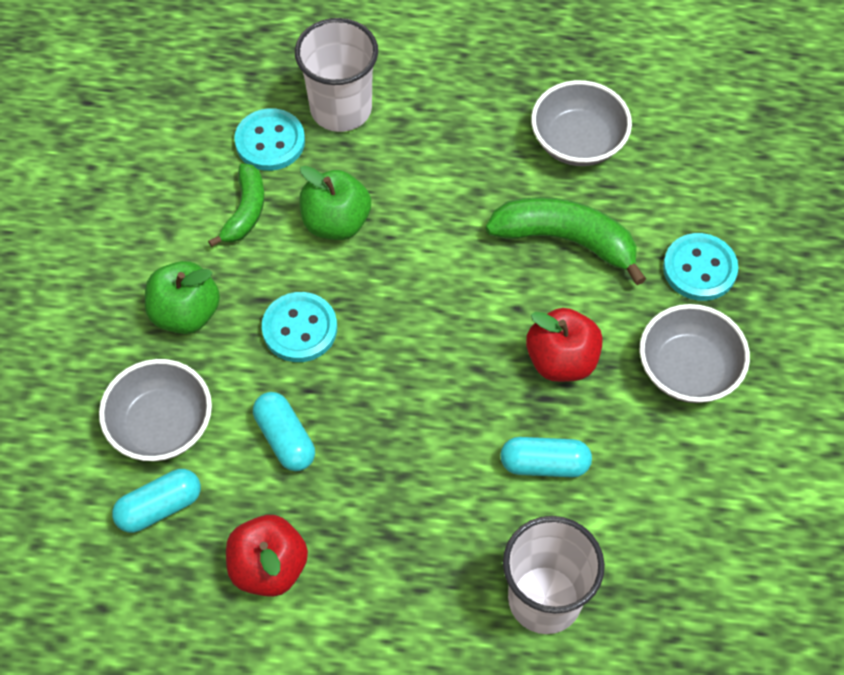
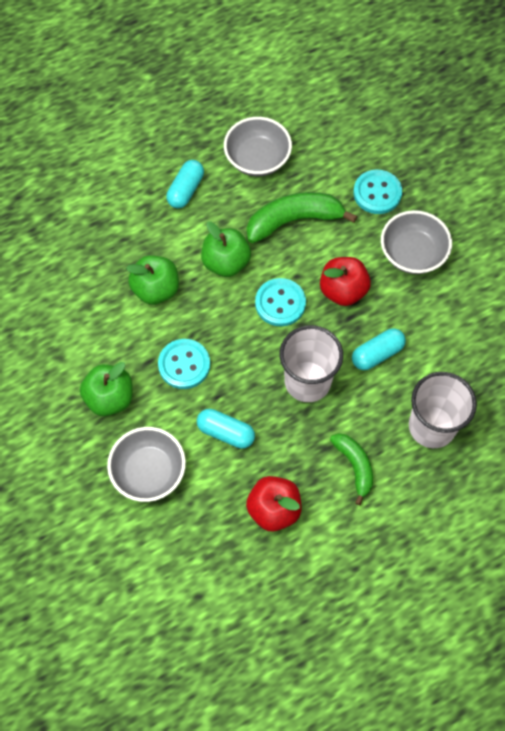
camera: 35 degrees left, 5 degrees up
turquoise capsule [112,469,201,533] -> turquoise capsule moved to [166,160,204,208]
green banana [208,163,264,247] -> green banana moved to [330,433,373,505]
turquoise button [234,108,305,171] -> turquoise button moved to [255,278,306,326]
white cup [295,18,378,132] -> white cup moved to [280,325,343,402]
none -> green apple [201,221,251,277]

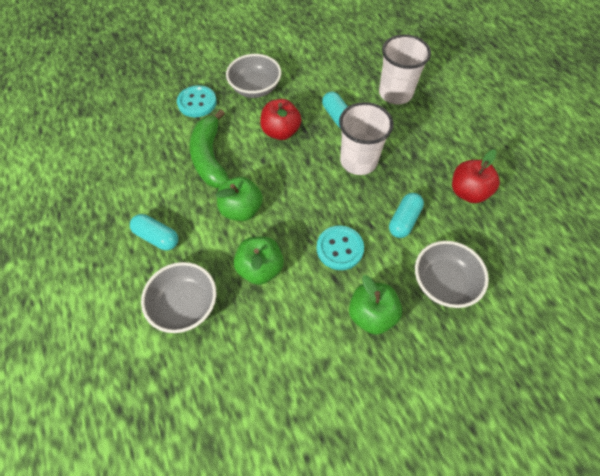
camera: 85 degrees left, 5 degrees down
grey bowl [224,117,292,176] -> grey bowl moved to [141,262,216,333]
turquoise button [255,278,306,326] -> none
green banana [330,433,373,505] -> none

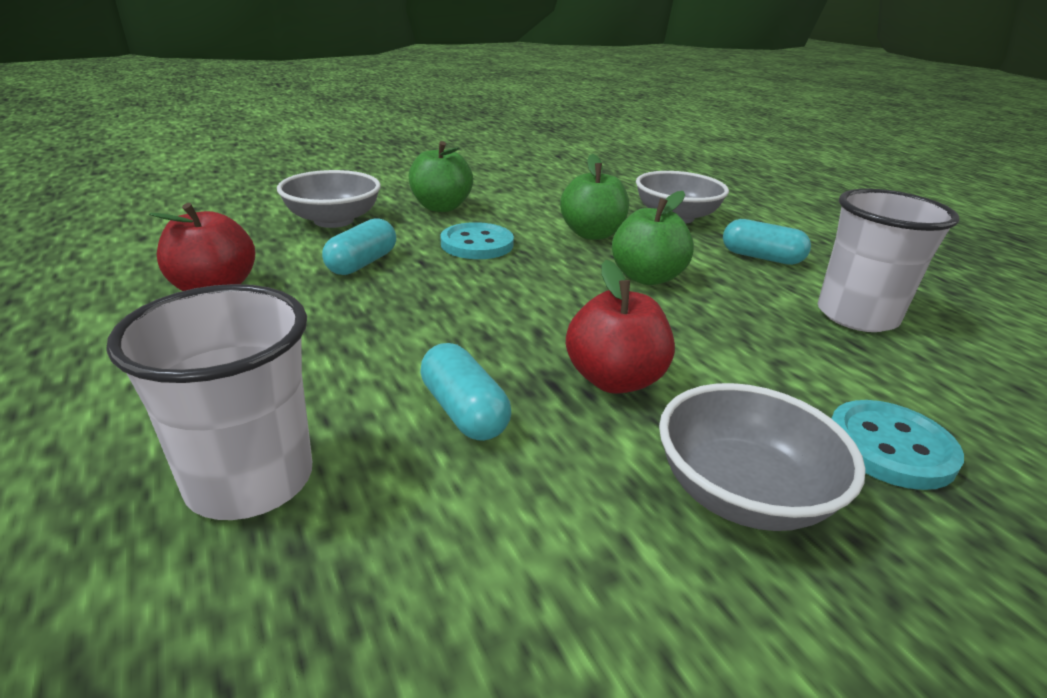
camera: 175 degrees right, 30 degrees down
green banana [190,109,229,188] -> none
white cup [339,102,393,175] -> white cup moved to [817,189,960,332]

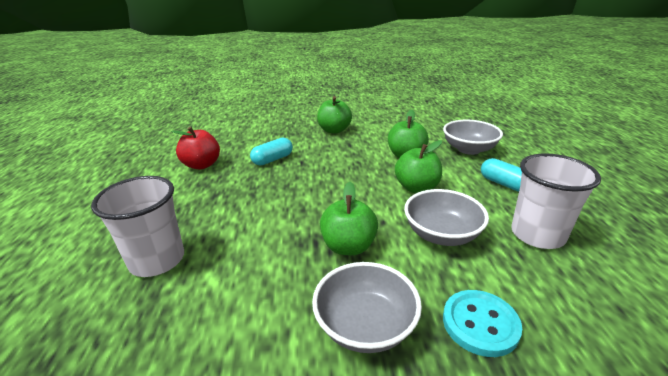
camera: 25 degrees right, 0 degrees up
grey bowl [277,170,381,228] -> grey bowl moved to [404,189,489,246]
turquoise capsule [420,343,511,441] -> none
turquoise button [440,222,514,259] -> none
red apple [566,260,675,394] -> green apple [320,182,378,255]

